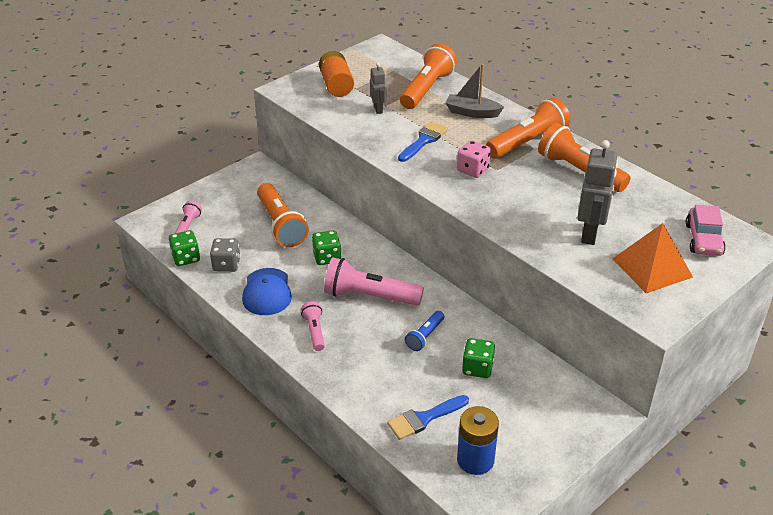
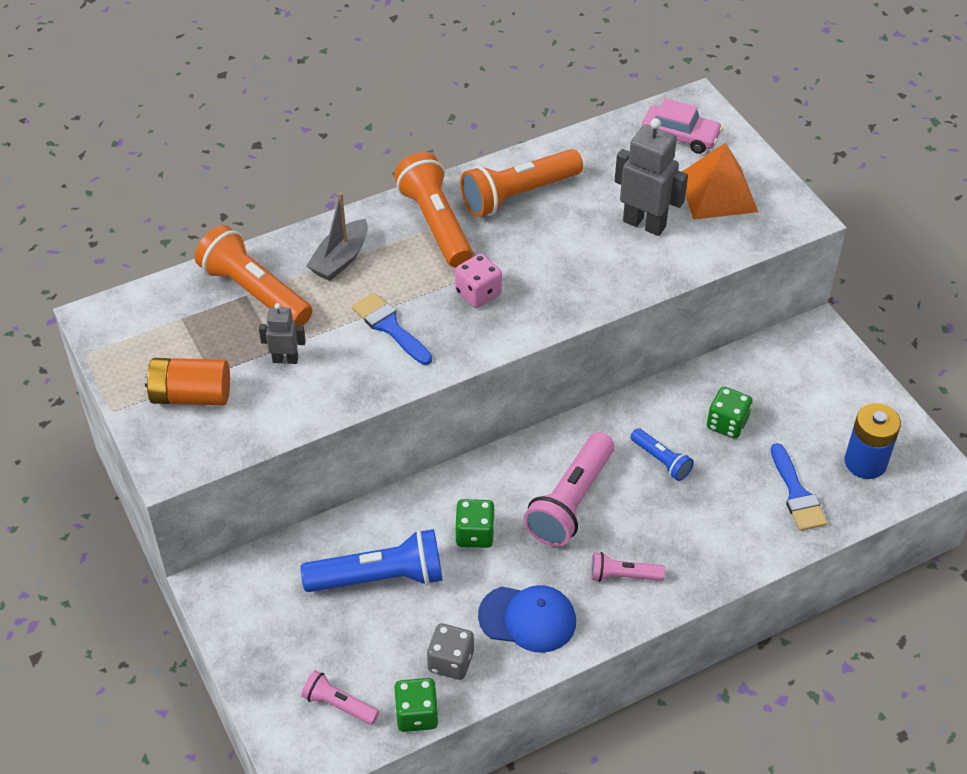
camera: 75 degrees left, 10 degrees up
orange flashlight [257,183,309,247] -> blue flashlight [301,529,442,592]

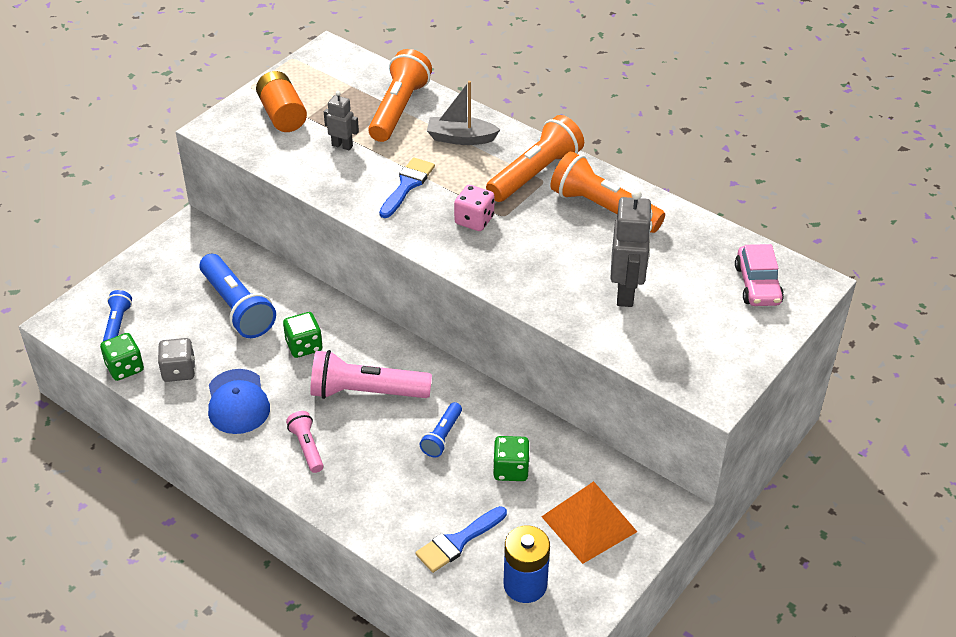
camera: 65 degrees right, 5 degrees down
grey robot [259,303,306,364] -> grey robot turned 45 degrees counterclockwise [324,91,359,150]
pink flashlight [302,670,379,725] -> blue flashlight [103,290,132,341]
orange pyramid [682,143,758,220] -> orange pyramid moved to [541,481,637,564]

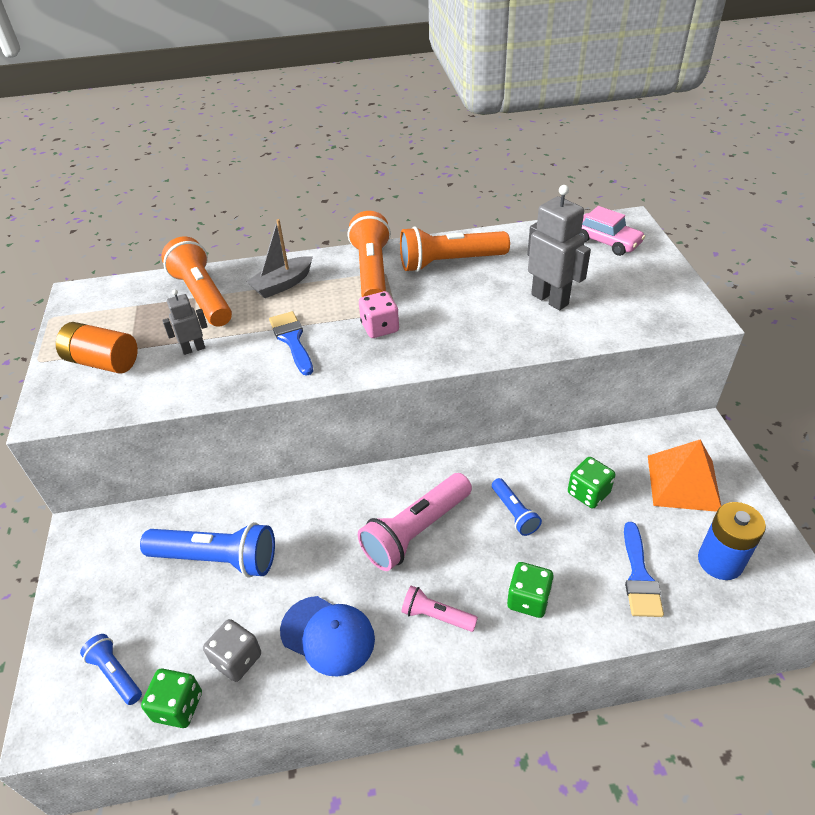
camera: 45 degrees left, 0 degrees up
green dice [283,312,322,358] -> green dice moved to [507,562,554,618]

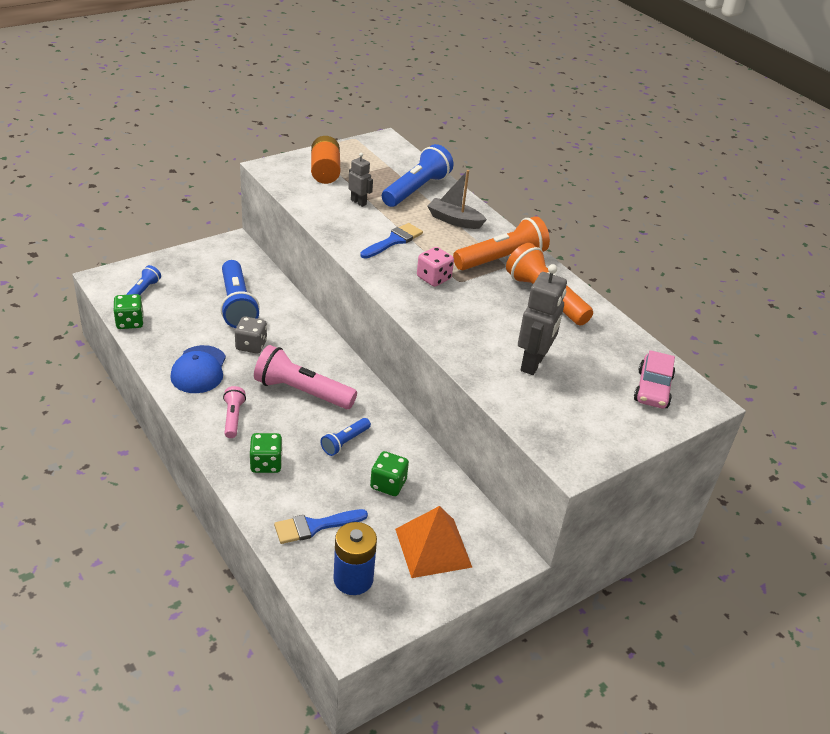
camera: 60 degrees right, 5 degrees down
orange flashlight [161,237,232,327] -> blue flashlight [382,144,454,207]
grey dice [203,619,261,682] -> grey dice moved to [235,316,267,354]

